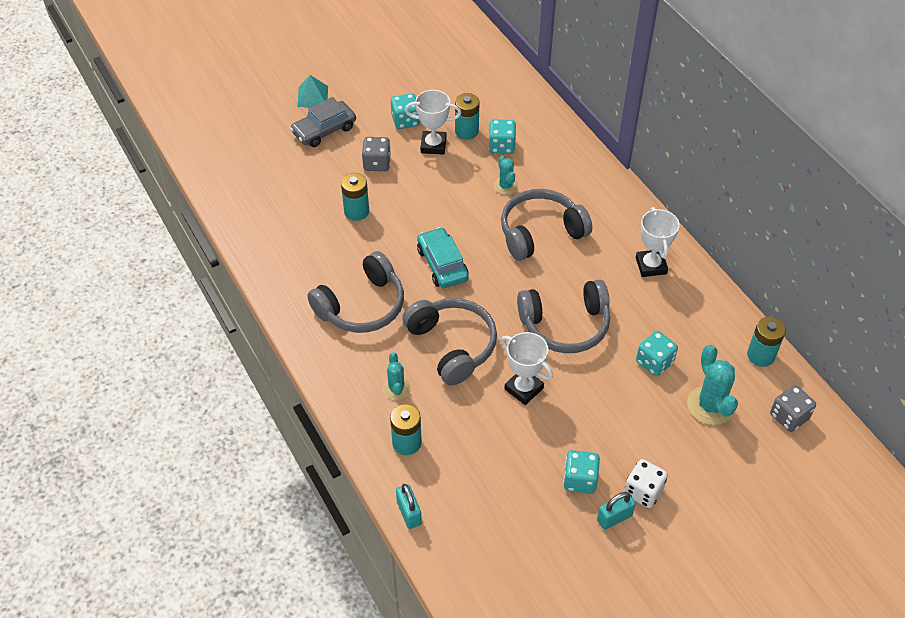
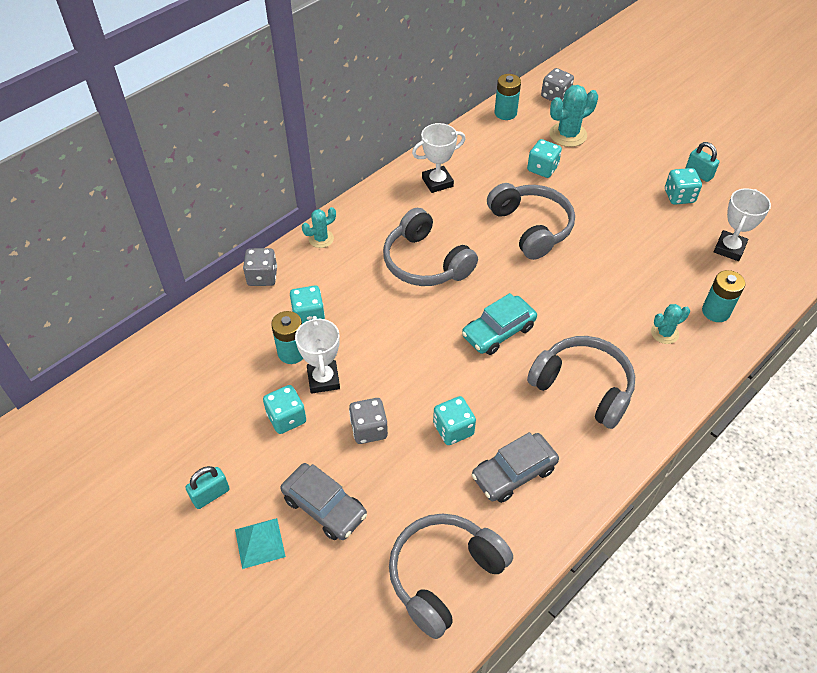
camera: 105 degrees left, 0 degrees up
turquoise battery [341,173,369,221] -> turquoise dice [433,396,476,445]
turquoise padlock [396,484,422,529] -> turquoise padlock moved to [185,466,230,509]
grey headphones [402,298,497,385] -> grey headphones moved to [389,513,513,639]
turquoise cactus [494,156,518,195] -> turquoise cactus moved to [302,207,336,248]
white trophy [501,332,553,405] -> white trophy moved to [714,188,771,261]
white dice [624,459,668,508] -> none
none -> grey dice [243,248,277,286]
none -> grey car [472,432,559,503]

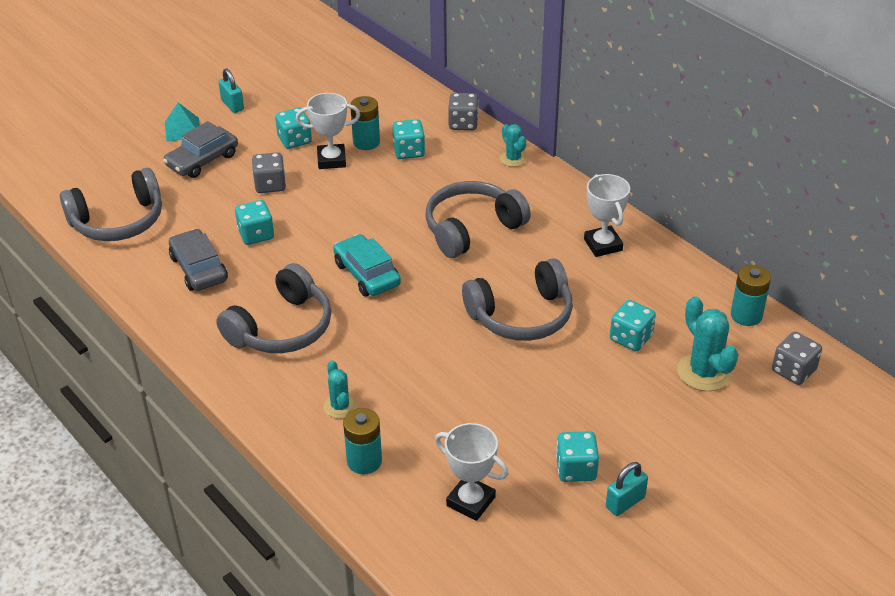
camera: 95 degrees right, 10 degrees down
grey headphones [389,513,513,639] -> grey headphones turned 105 degrees clockwise [60,168,162,241]

